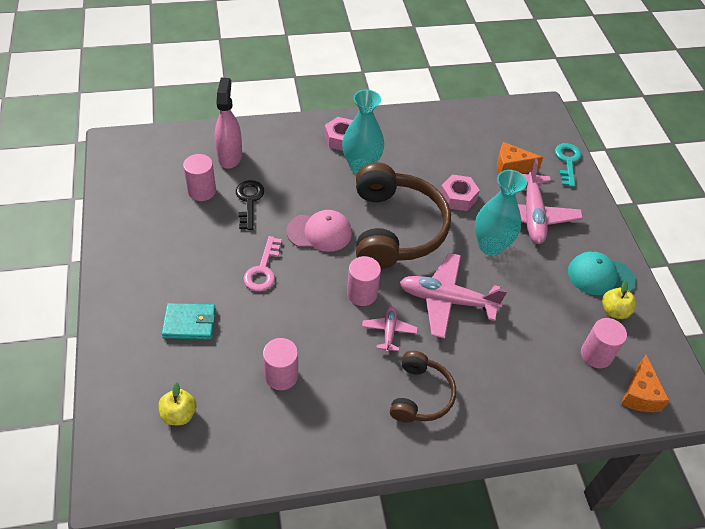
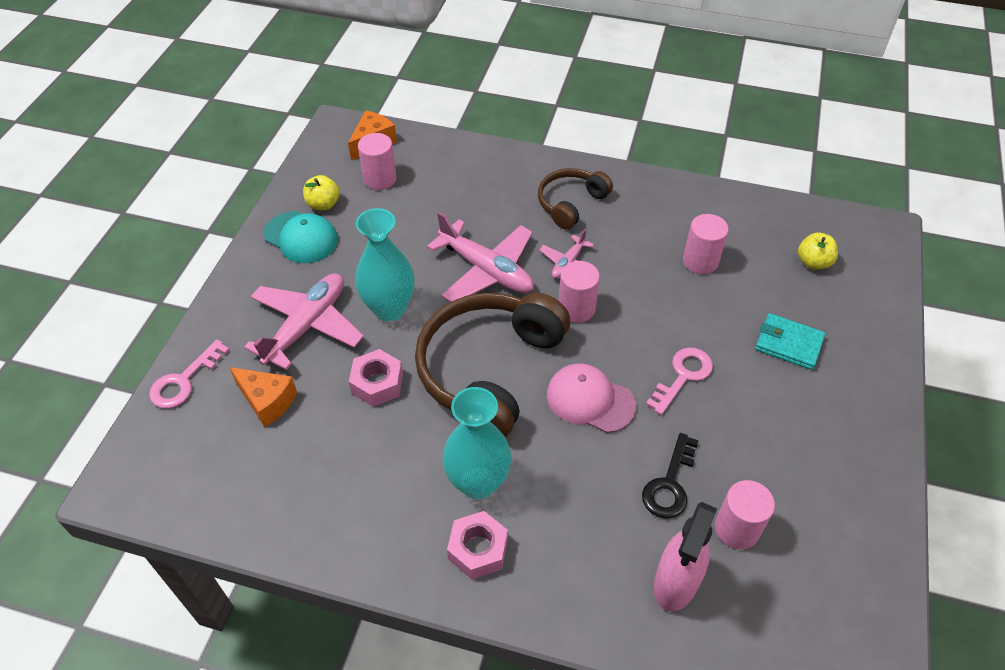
camera: 150 degrees left, 0 degrees up
turquoise key [555,143,581,187] -> pink key [149,340,230,408]

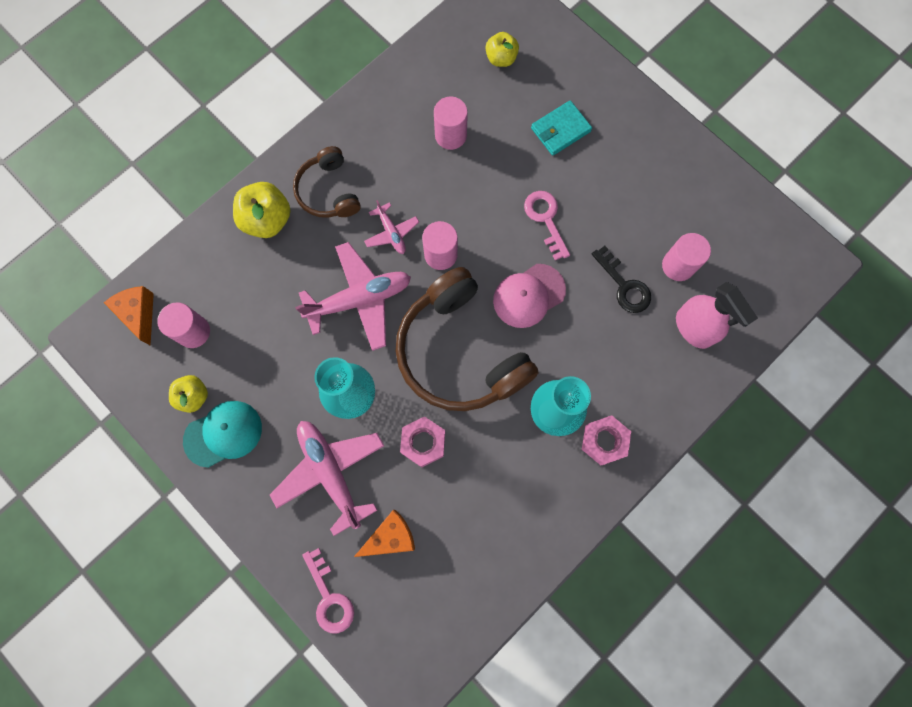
camera: 60 degrees left, 25 degrees up
none -> yellow apple [233,182,290,238]

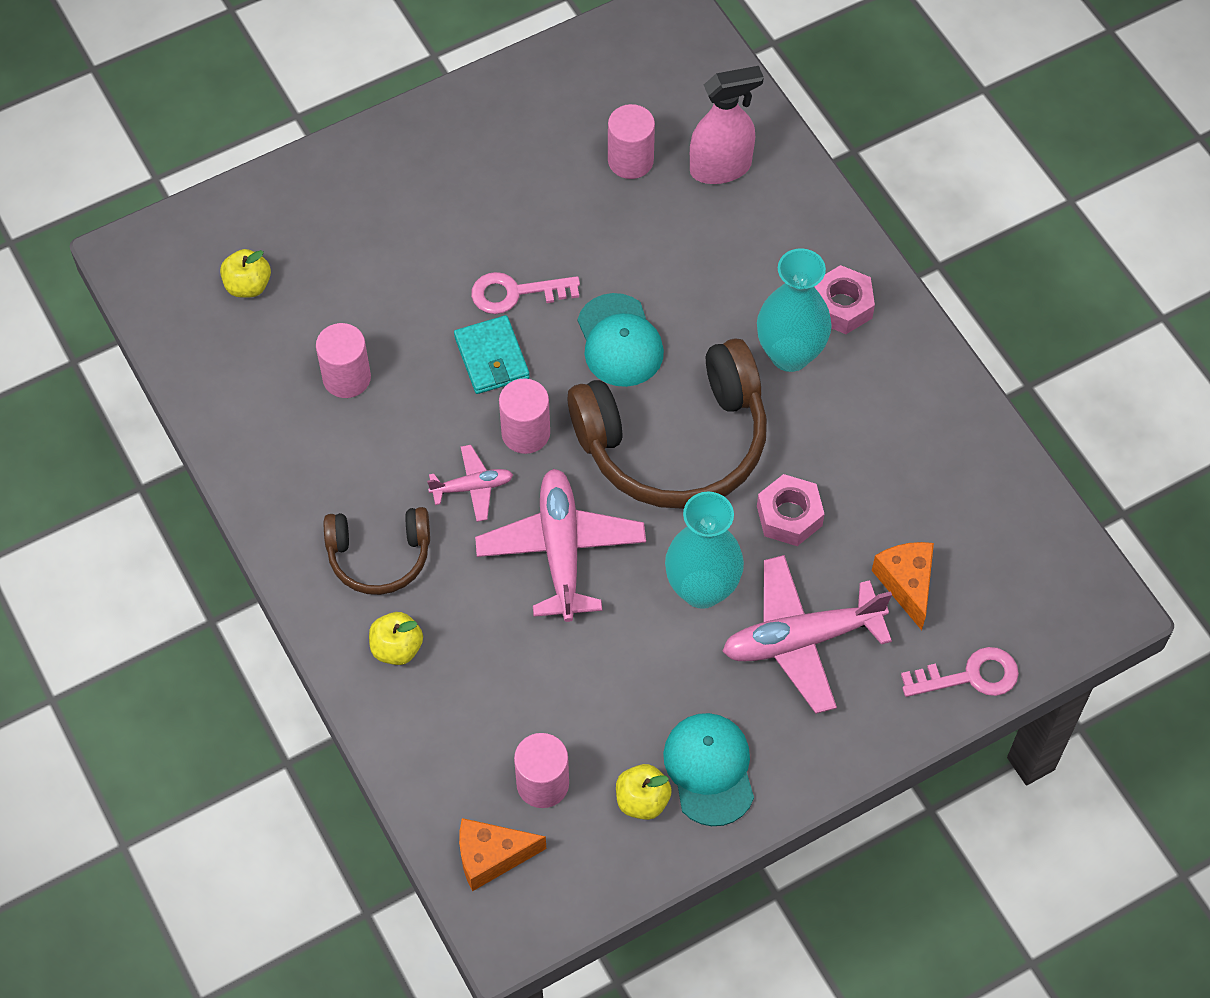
camera: 75 degrees left, 15 degrees down
yellow apple [233,182,290,238] -> yellow apple [369,612,423,665], size x0.64
pink cap [493,264,566,328] -> turquoise cap [578,293,664,387]
turquoise wallet [531,100,592,156] -> turquoise wallet moved to [454,315,530,394]
black key [592,246,651,313] -> none

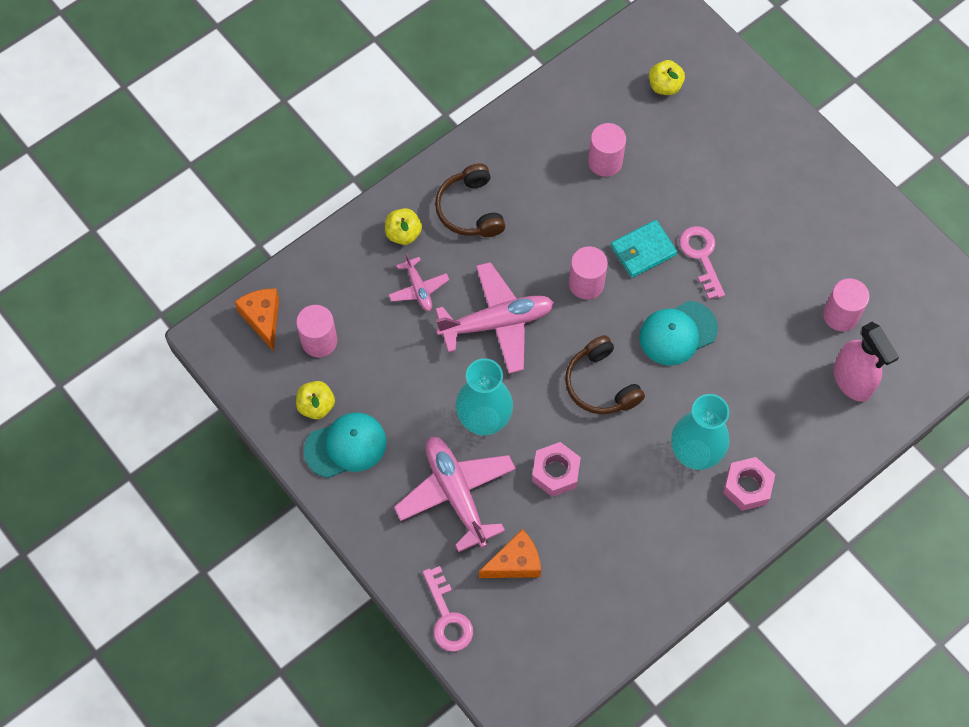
camera: 80 degrees right, 5 degrees up
pink plane [427,445,513,522] -> pink plane moved to [388,253,449,311]
brown headphones [567,338,767,509] -> brown headphones [565,335,645,414], size x0.54

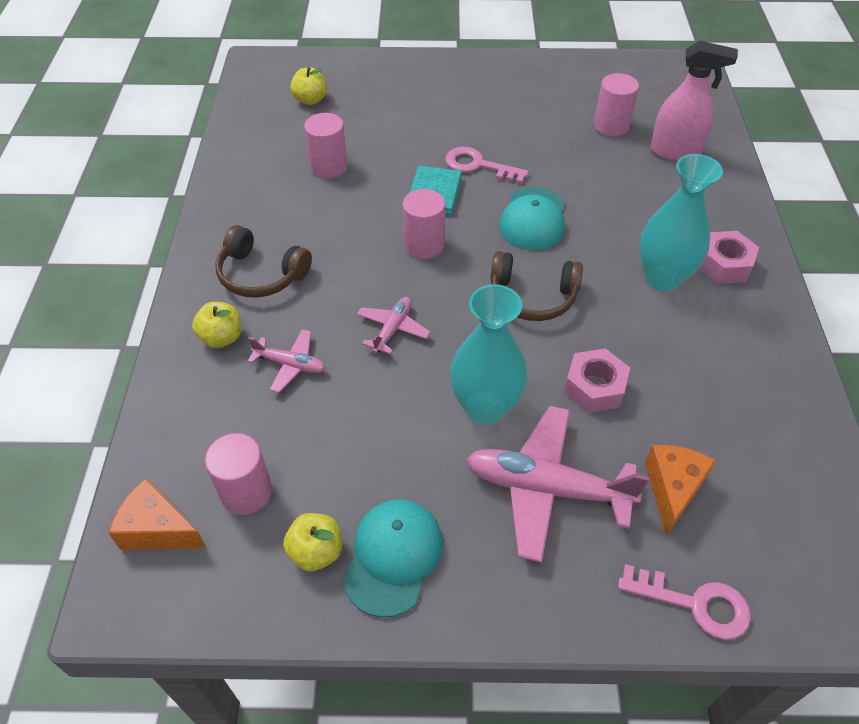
camera: 50 degrees left, 15 degrees down
pink plane [436,262,554,374] -> pink plane [357,297,431,355], size x0.52

